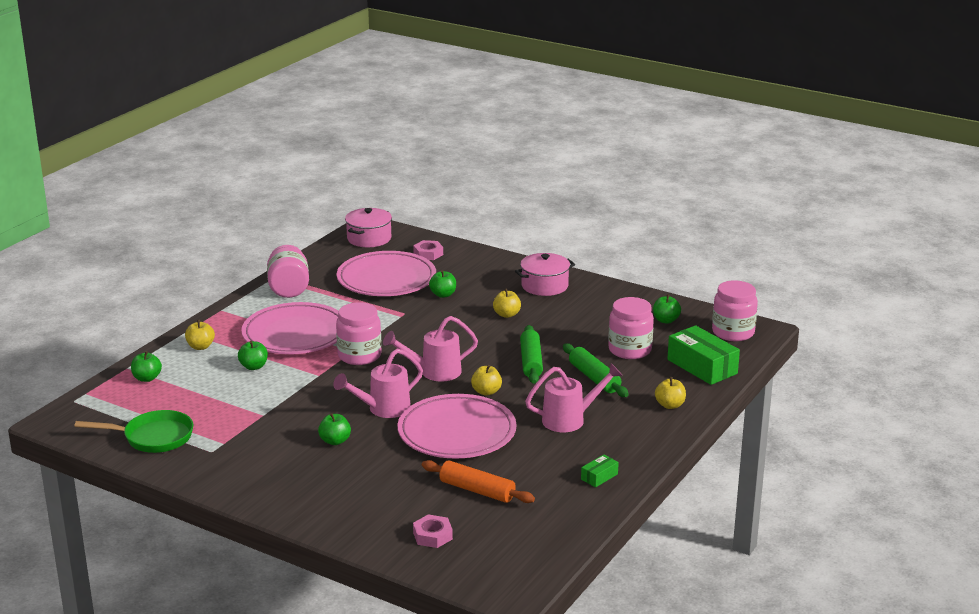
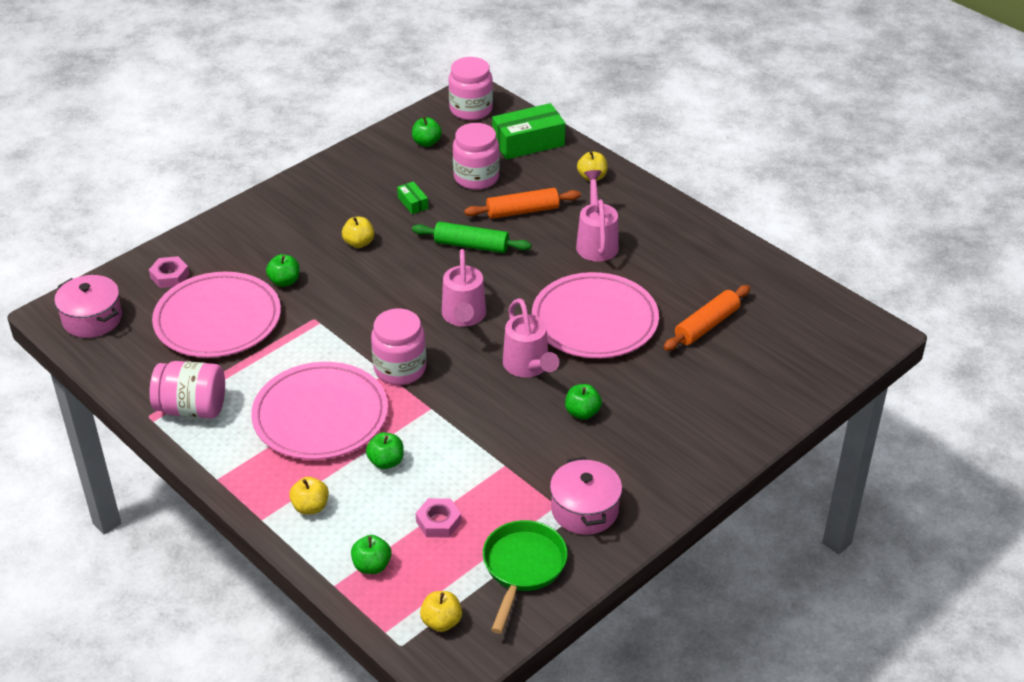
camera: 75 degrees left, 15 degrees up
pink nut [413,514,453,548] -> pink nut moved to [416,498,462,537]
yellow apple [471,365,502,396] -> yellow apple moved to [420,591,462,632]
pink pot [515,253,575,296] -> pink pot moved to [550,457,622,535]
green rolling pin [563,343,629,397] -> orange rolling pin [464,188,581,219]
green box [581,455,619,487] -> green box moved to [397,181,428,214]

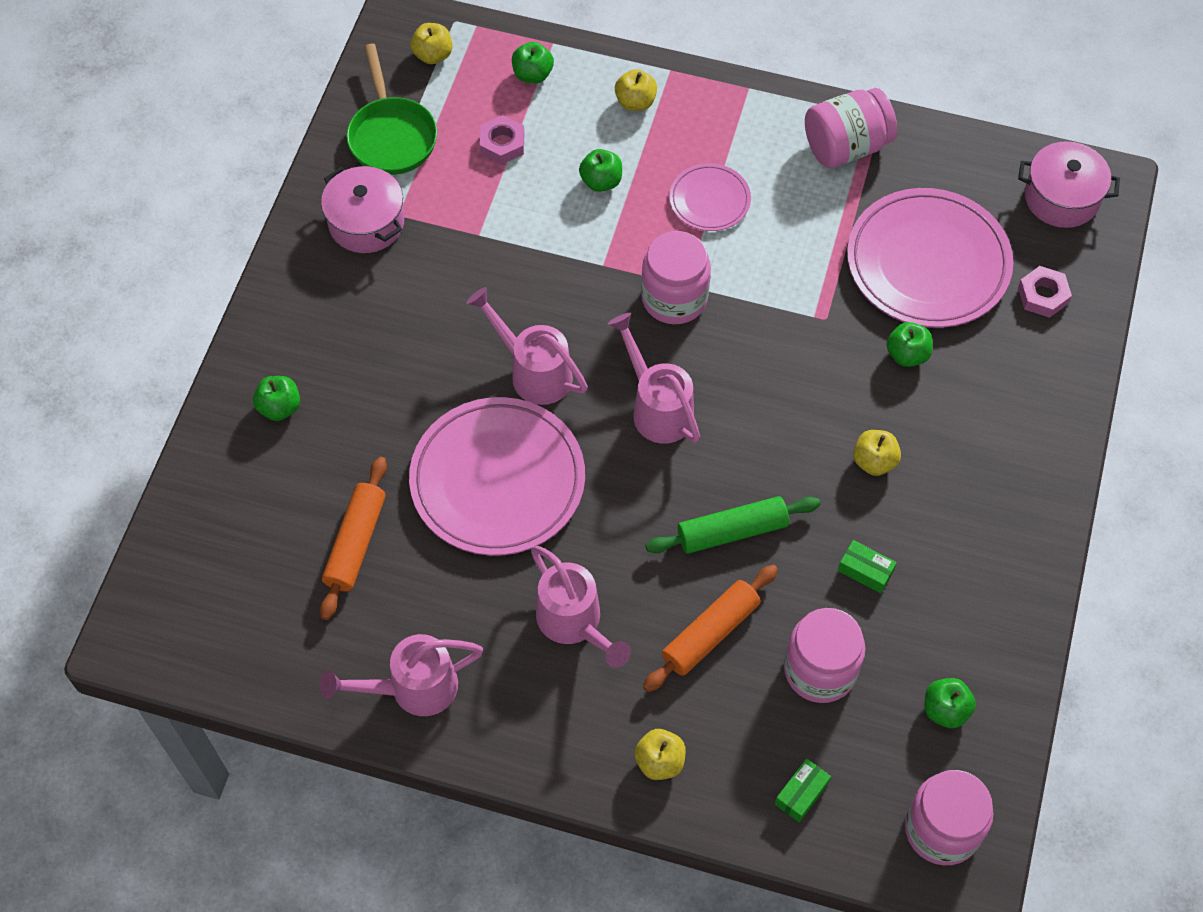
camera: 150 degrees right, 20 degrees up
pink plate [251,362,388,460] -> pink plate [669,163,751,231], size x0.50
green box [492,103,565,159] -> green box [775,758,831,822], size x0.47
green apple [565,384,602,420] -> green apple moved to [253,376,300,421]
none -> pink watering can [320,634,483,716]

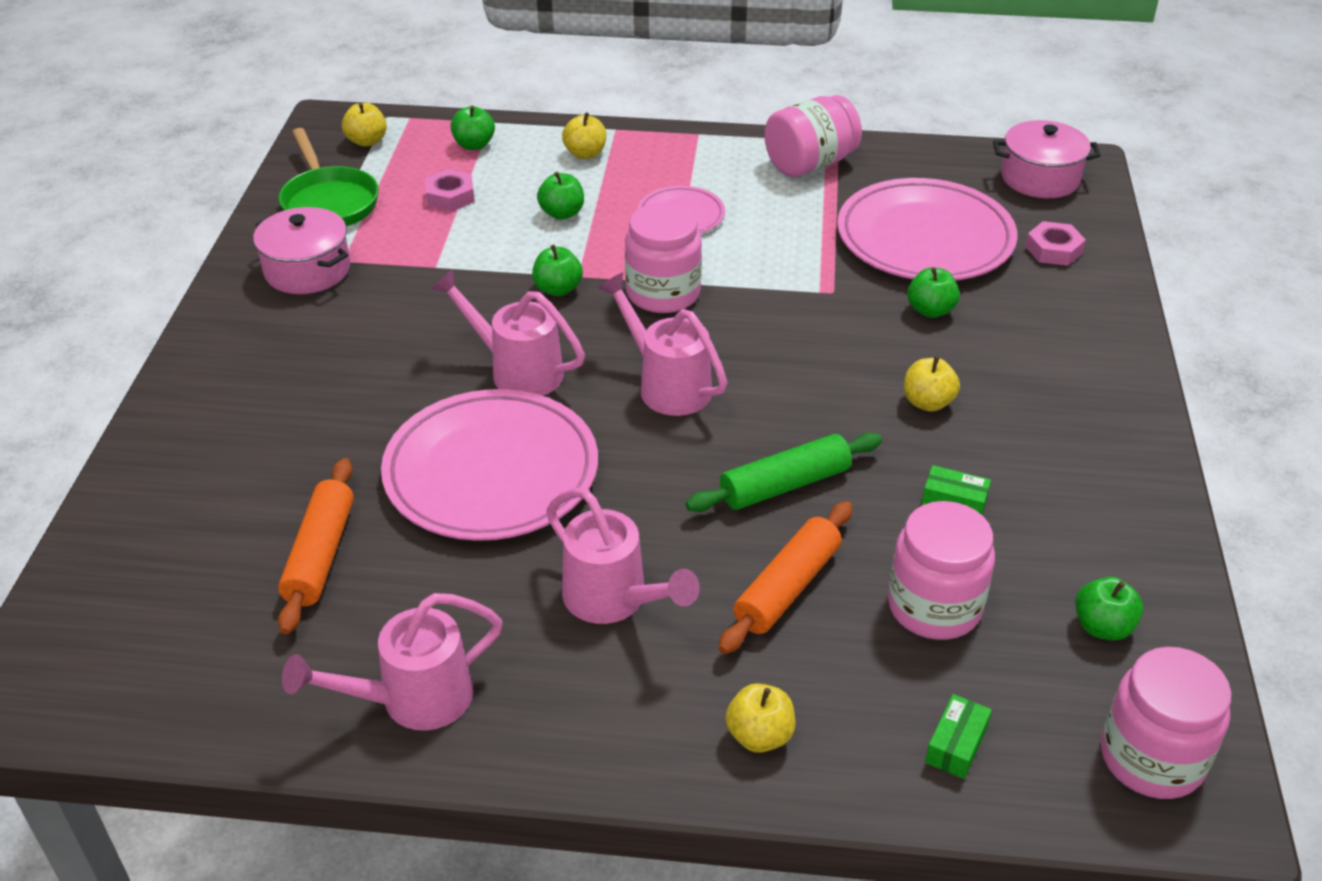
camera: 10 degrees left, 20 degrees down
green apple [253,376,300,421] -> green apple moved to [532,245,583,296]

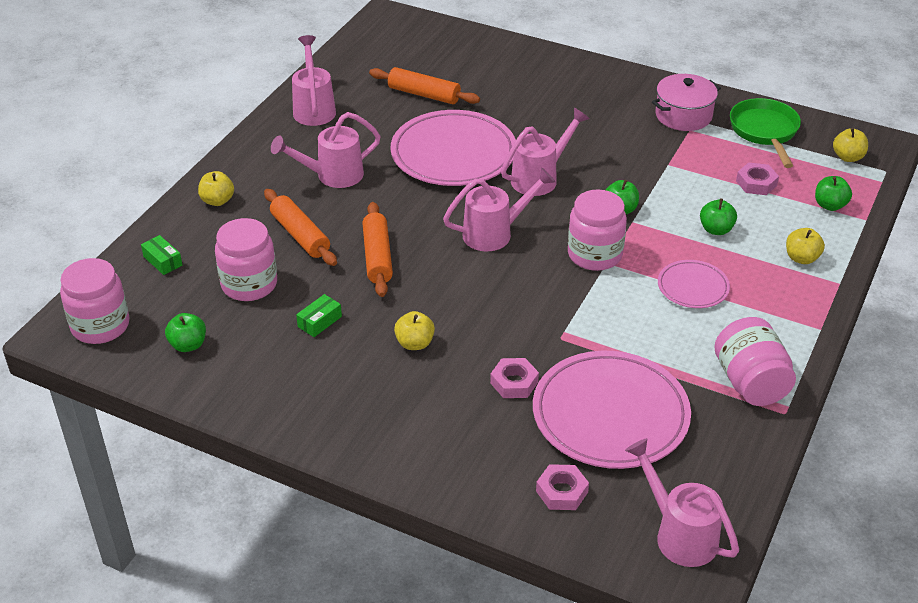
camera: 110 degrees right, 0 degrees up
green pan [279,128,379,226] -> green pan turned 90 degrees clockwise [730,98,801,168]
green rolling pin [686,433,882,512] -> orange rolling pin [362,202,393,297]
green apple [907,267,960,318] -> pink nut [490,358,539,398]
pink pot [993,120,1101,198] -> pink watering can [625,438,739,567]

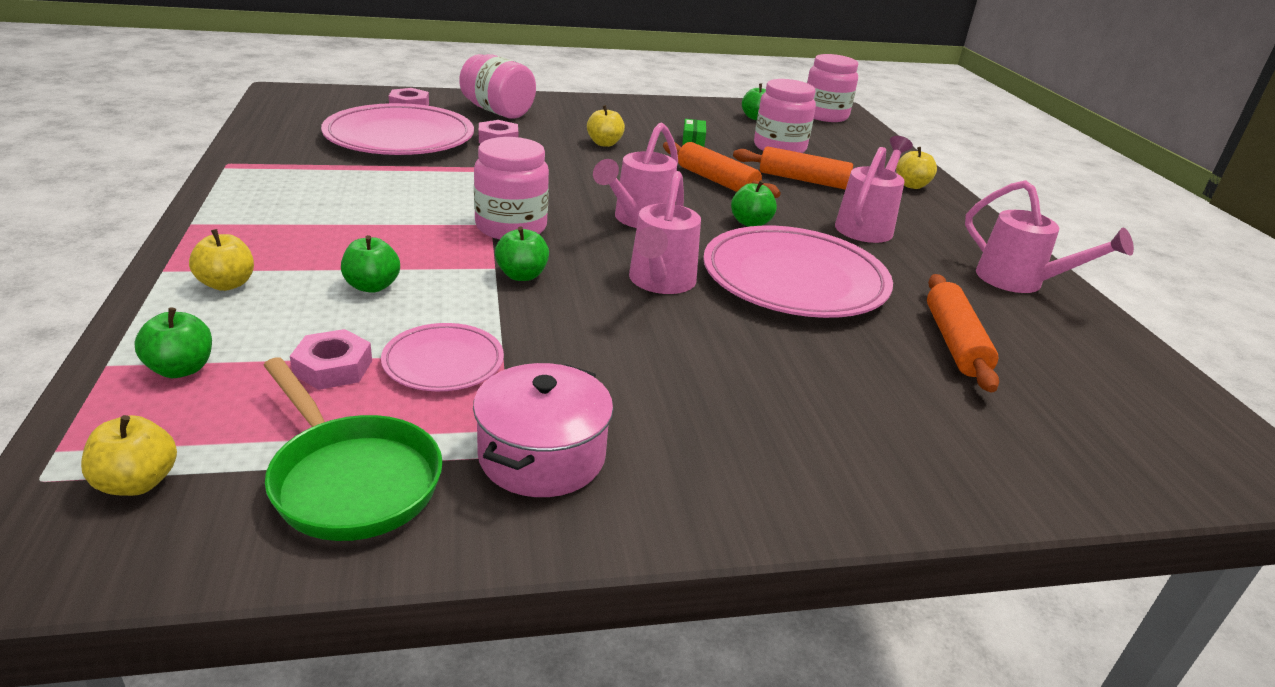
camera: 140 degrees right, 10 degrees down
green box [141,235,182,275] -> none
orange rolling pin [369,67,480,104] -> orange rolling pin turned 75 degrees counterclockwise [927,274,999,392]
pink watering can [625,438,739,567] -> none
pink plate [658,260,730,308] -> pink plate moved to [381,323,504,391]
pink jar [714,317,796,406] -> pink jar moved to [459,54,536,119]
none -> green apple [731,180,777,227]

